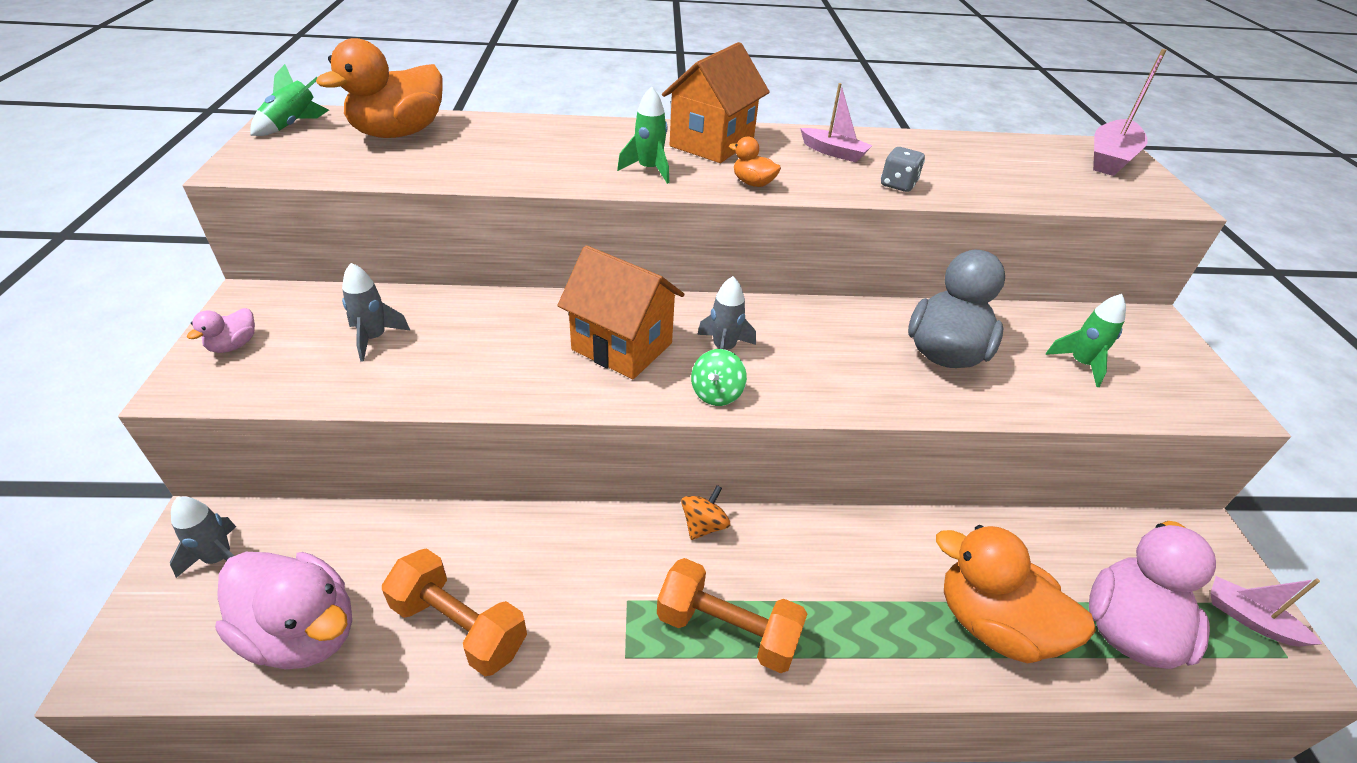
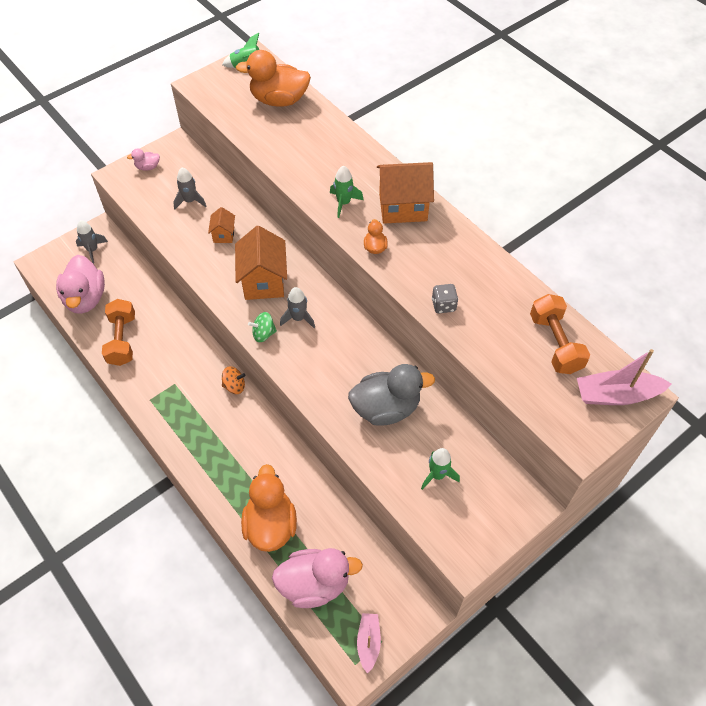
camera: 55 degrees right, 15 degrees up
orange dumbbell [657,558,807,673] -> orange dumbbell moved to [530,294,590,374]
pink boat [800,83,873,162] -> none
none -> orange house [208,207,235,243]

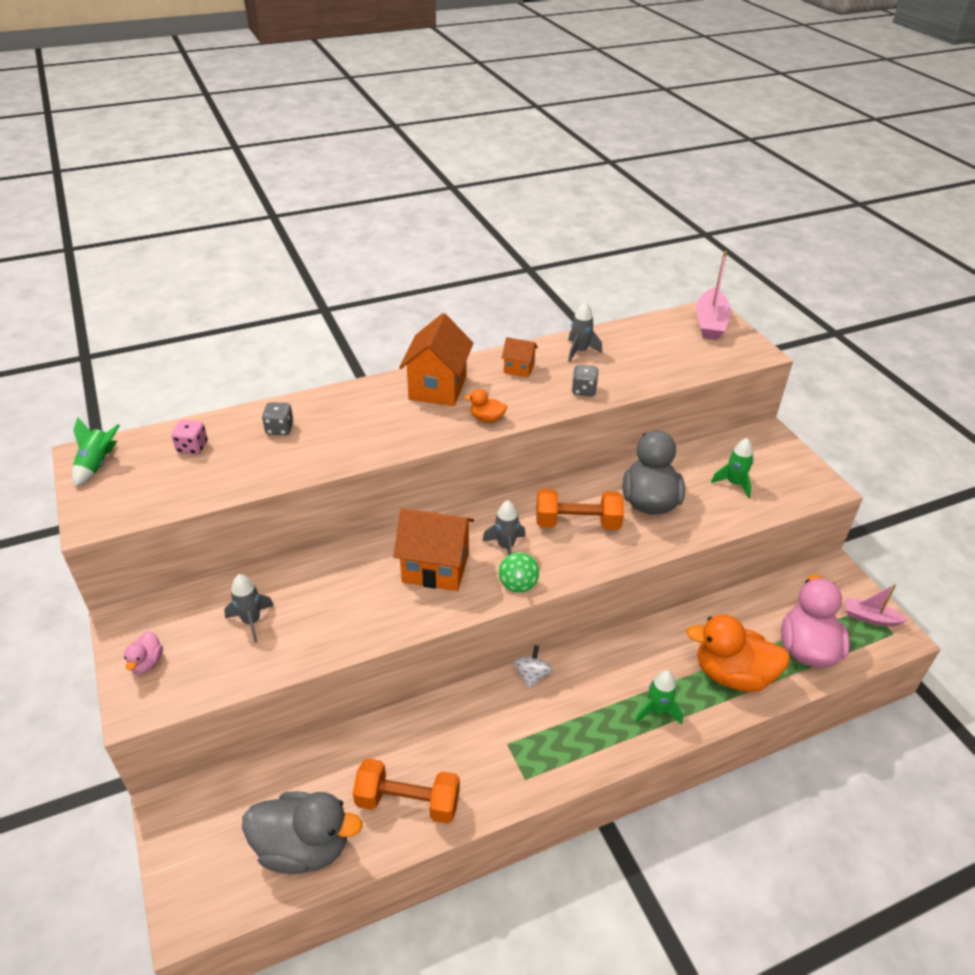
camera: 75 degrees left, 15 degrees down
pink duck [56,255,105,314] -> grey duck [242,791,363,874]
grey rocket [76,220,108,264] -> grey rocket moved to [568,302,602,362]
orange house [208,207,235,243] -> orange house moved to [502,337,538,378]
orange spinning top [222,366,246,394] -> white spinning top [514,645,552,688]
orange duck [236,50,311,107] -> pink dice [172,420,208,454]
green rocket [330,166,363,218] -> green rocket moved to [635,670,683,725]
orange dumbbell [530,294,590,374] -> orange dumbbell moved to [537,489,624,530]
none -> grey dice [262,402,294,435]

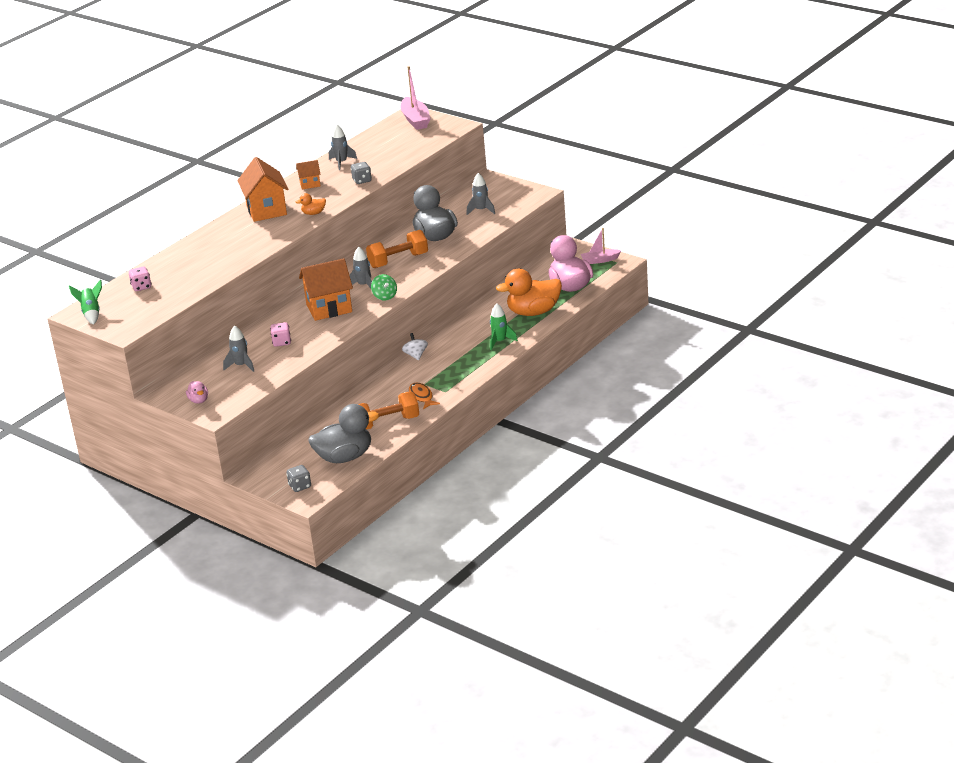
camera: 25 degrees left, 10 degrees down
grey dice [262,402,294,435] -> grey dice moved to [286,465,311,492]
green rocket [711,438,754,499] -> grey rocket [466,173,495,215]
none -> pink dice [270,322,291,347]
none -> orange fish [409,383,440,409]

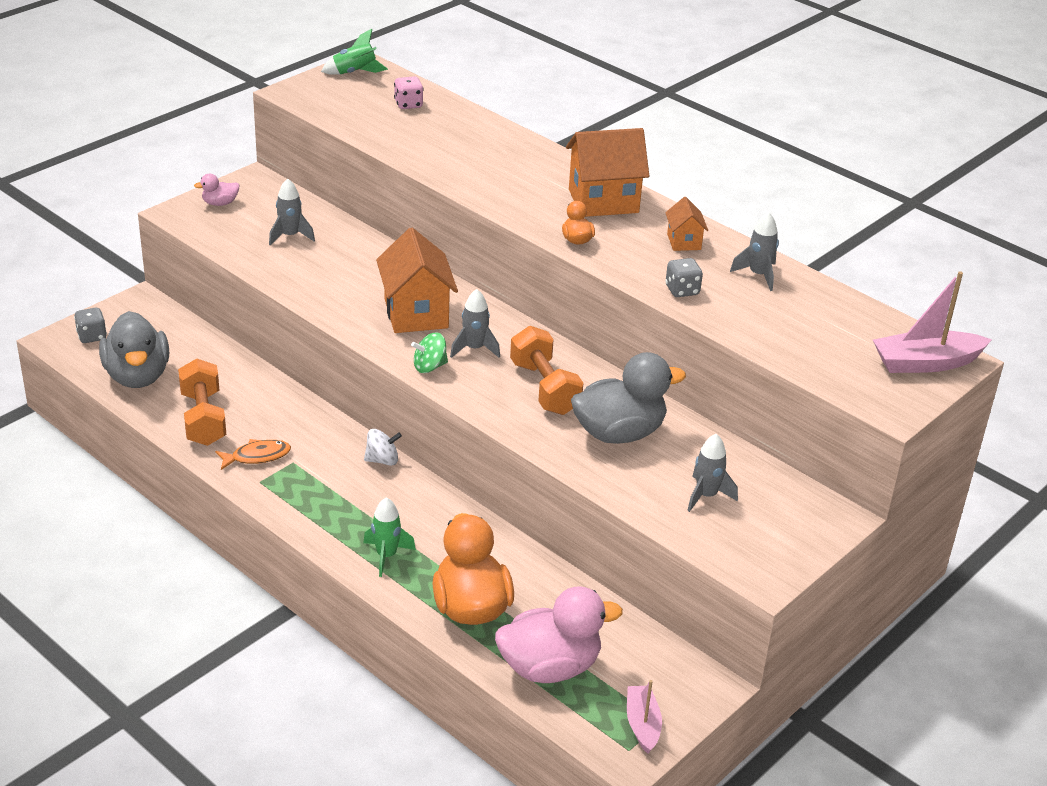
camera: 90 degrees right, 5 degrees up
pink dice [270,322,291,347] -> none

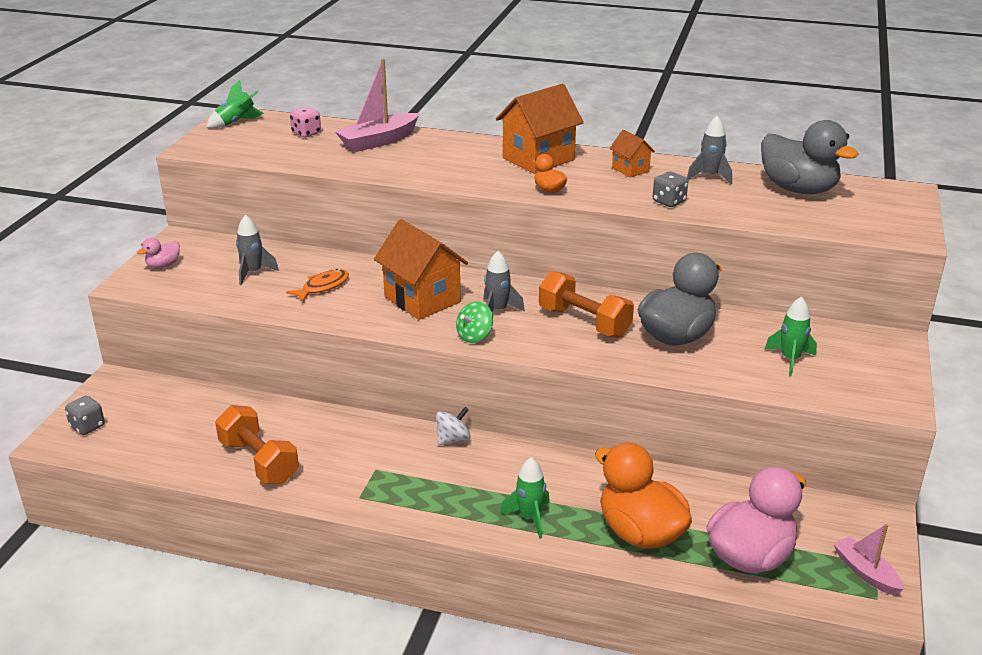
camera: 25 degrees left, 5 degrees down
grey duck [99,311,169,388] -> grey duck moved to [761,120,858,194]
orange fish [215,439,291,470] -> orange fish moved to [286,269,349,302]
grey rocket [687,434,738,512] -> green rocket [765,296,817,376]
pink boat [873,271,992,373] -> pink boat moved to [335,59,419,152]

